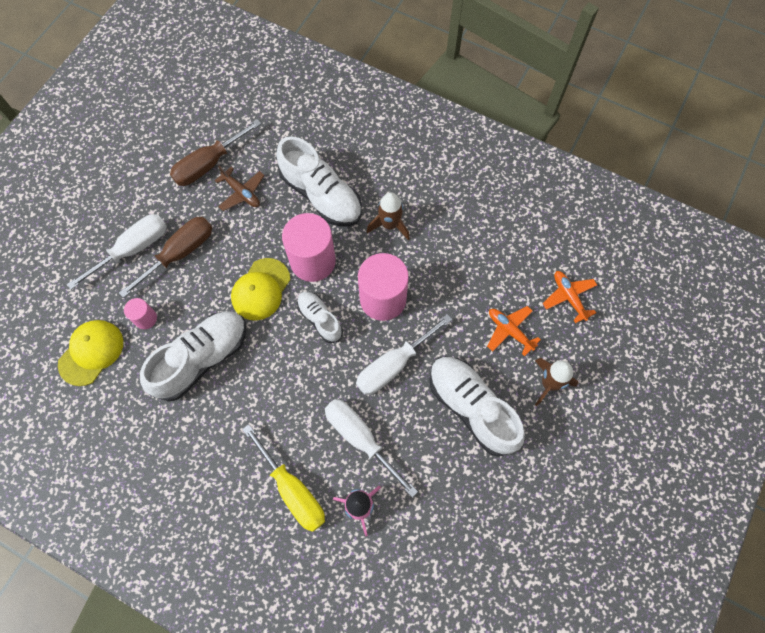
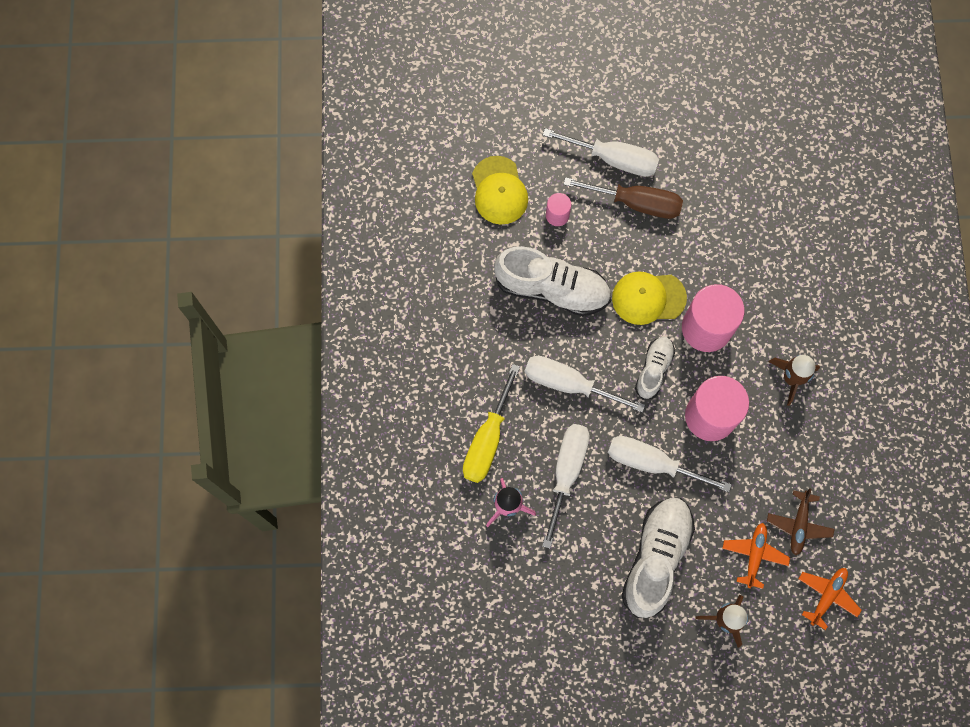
camera: 60 degrees right, 5 degrees up
yellow cap [58,320,123,386] -> yellow cap turned 75 degrees clockwise [472,156,528,225]
brown screwdriver [170,119,261,186] -> none
brown plane [215,166,265,211] -> brown plane moved to [767,489,835,556]
white shoe [276,136,362,227] -> none
none -> white screwdriver [525,356,645,413]

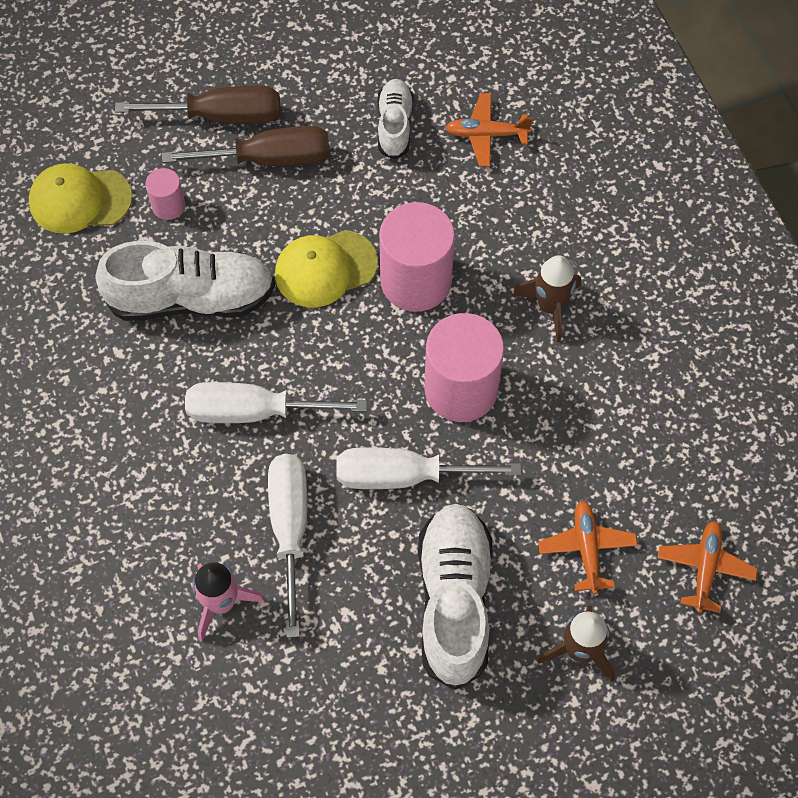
camera: 20 degrees left, 10 degrees down
yellow screwdriver [463,364,520,483] -> none
yellow cap [472,156,528,225] -> yellow cap turned 120 degrees clockwise [29,163,132,234]
white screwdriver [543,128,659,177] -> brown screwdriver [115,86,280,124]
white shoe [635,337,675,400] -> white shoe moved to [377,79,414,159]
brown plane [767,489,835,556] -> none
none -> orange plane [445,93,533,167]

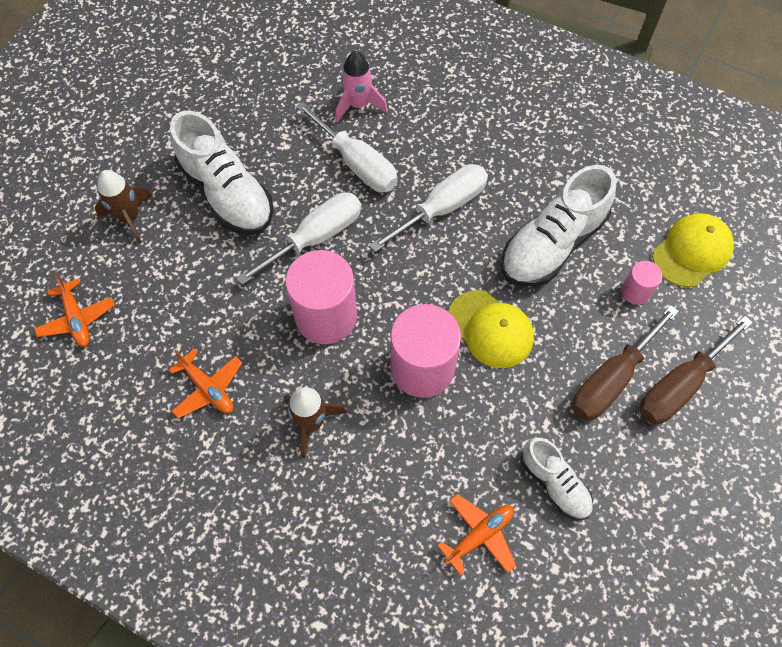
camera: 140 degrees right, 0 degrees up
yellow cap [275,230,378,307] -> yellow cap turned 105 degrees clockwise [448,290,534,368]
orange plane [538,501,638,594] -> orange plane moved to [169,349,242,418]

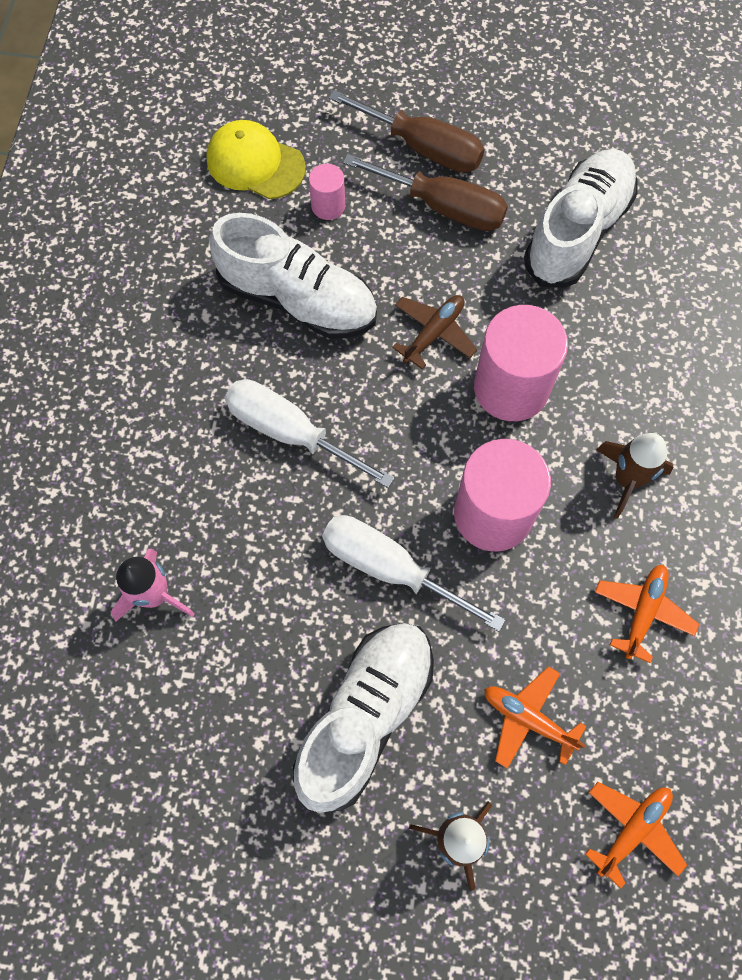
camera: 110 degrees left, 5 degrees up
white screwdriver [296,102,398,192] -> none
orange plane [437,494,516,575] -> orange plane moved to [484,666,586,769]
yellow cap [448,290,534,368] -> brown plane [392,295,477,370]
white shoe [521,438,593,520] -> white shoe [524,149,638,288], size x1.78

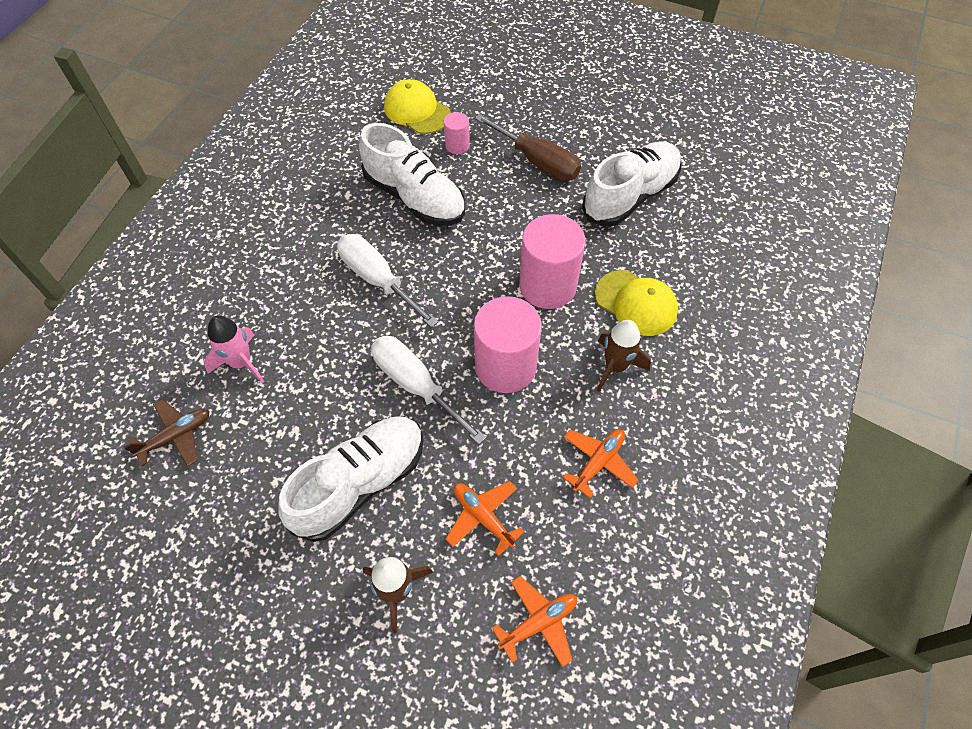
camera: 15 degrees right, 10 degrees down
brown screwdriver [329,90,484,173] -> none
brown plane [392,295,477,370] -> brown plane moved to [124,399,210,467]
none -> yellow cap [595,270,678,336]

